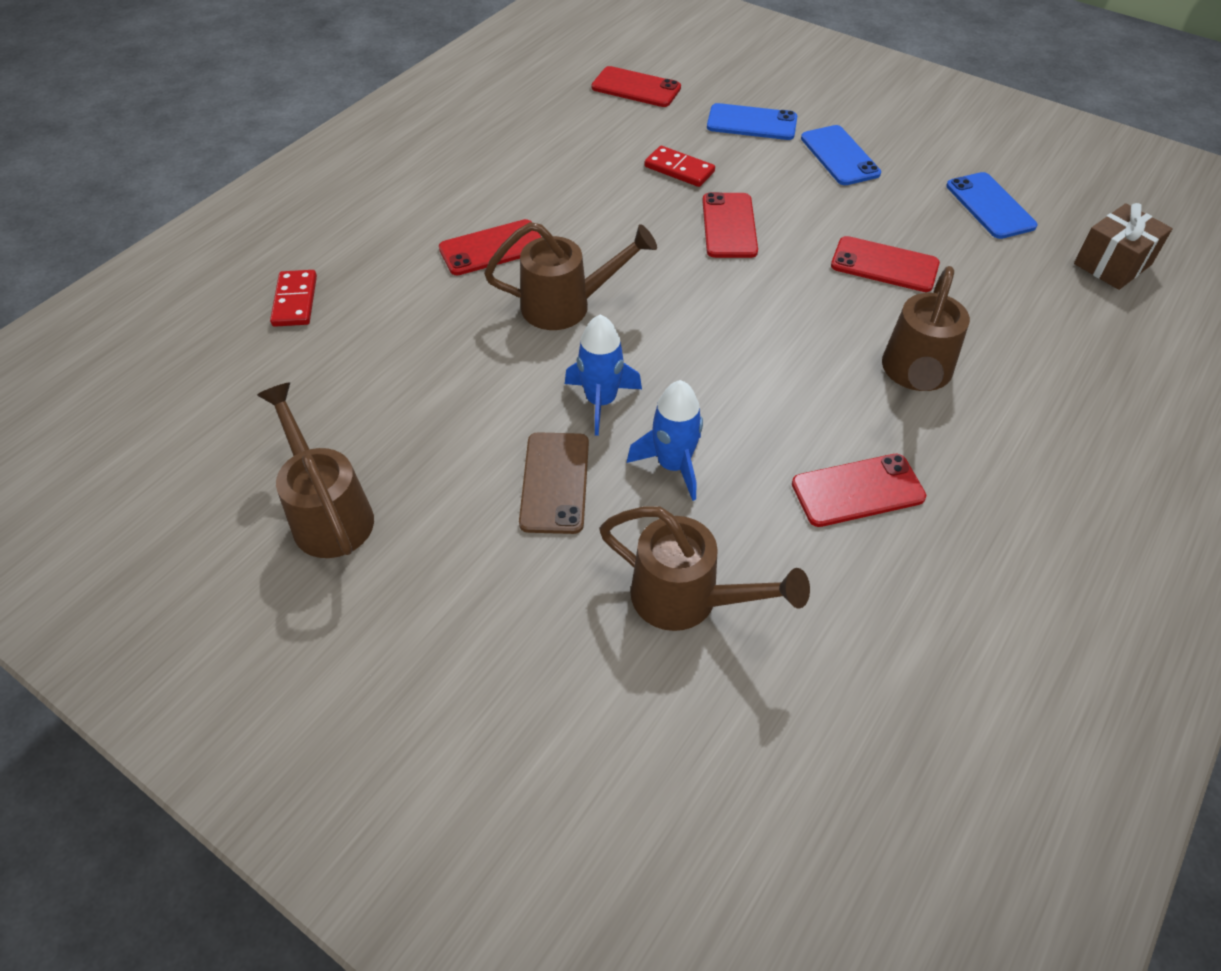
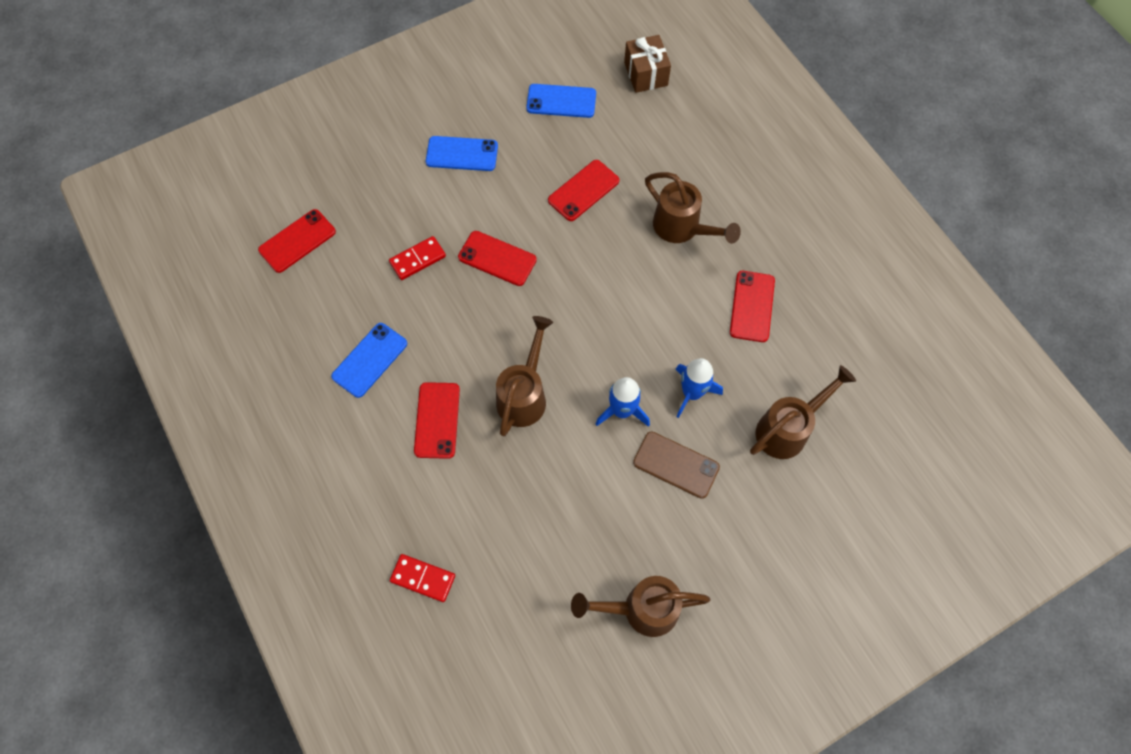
camera: 65 degrees left, 15 degrees up
blue phone [707,103,797,140] -> blue phone moved to [331,323,407,398]

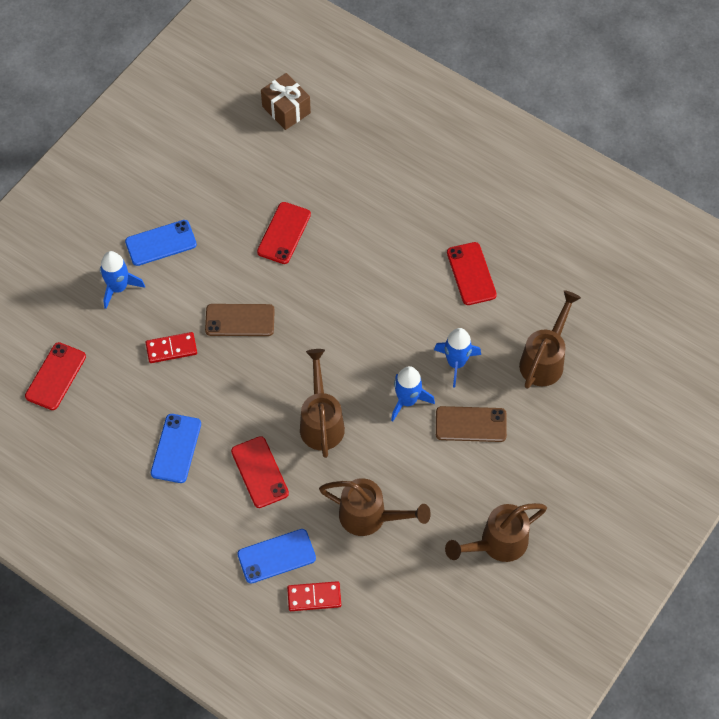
camera: 25 degrees left, 5 degrees down
red domino [389,236,446,280] -> red domino turned 45 degrees clockwise [145,332,197,363]
red phone [458,231,537,286] -> brown phone [205,304,275,336]
blue phone [526,84,596,118] -> blue phone moved to [237,529,316,584]
brown watering can [645,172,741,244] -> brown watering can moved to [319,478,431,536]
none -> blue rocket [100,251,145,309]

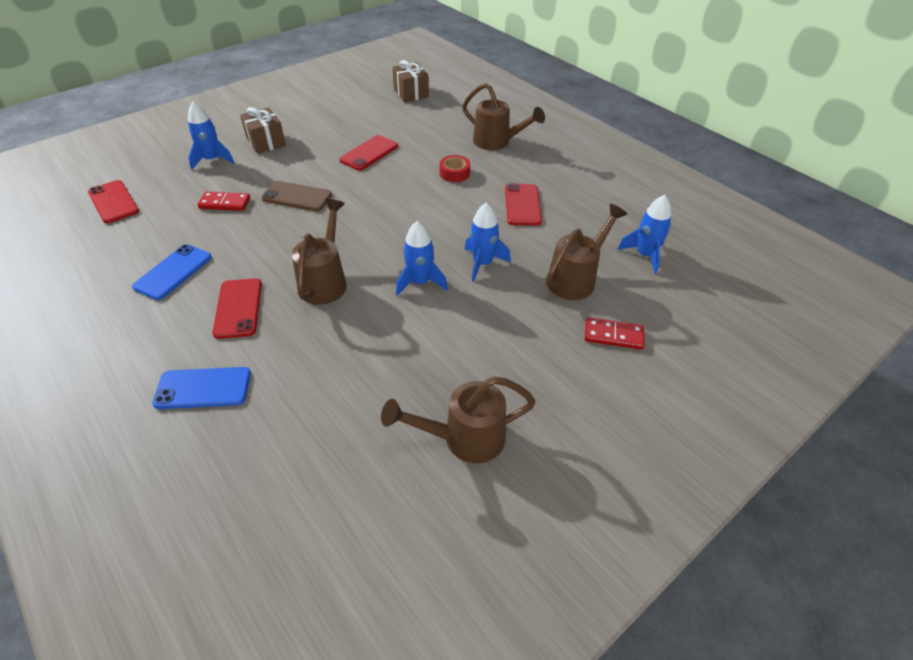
camera: 15 degrees right, 15 degrees down
red phone [25,342,86,410] -> red phone turned 75 degrees counterclockwise [88,180,139,223]
blue phone [125,220,197,266] -> brown gift [240,107,286,154]
red domino [287,581,341,611] -> red domino moved to [585,317,645,350]
brown watering can [319,478,431,536] -> brown watering can moved to [462,83,545,150]
brown phone [436,406,507,442] -> none
none -> red tape [440,155,470,182]
none -> blue rocket [618,195,672,274]

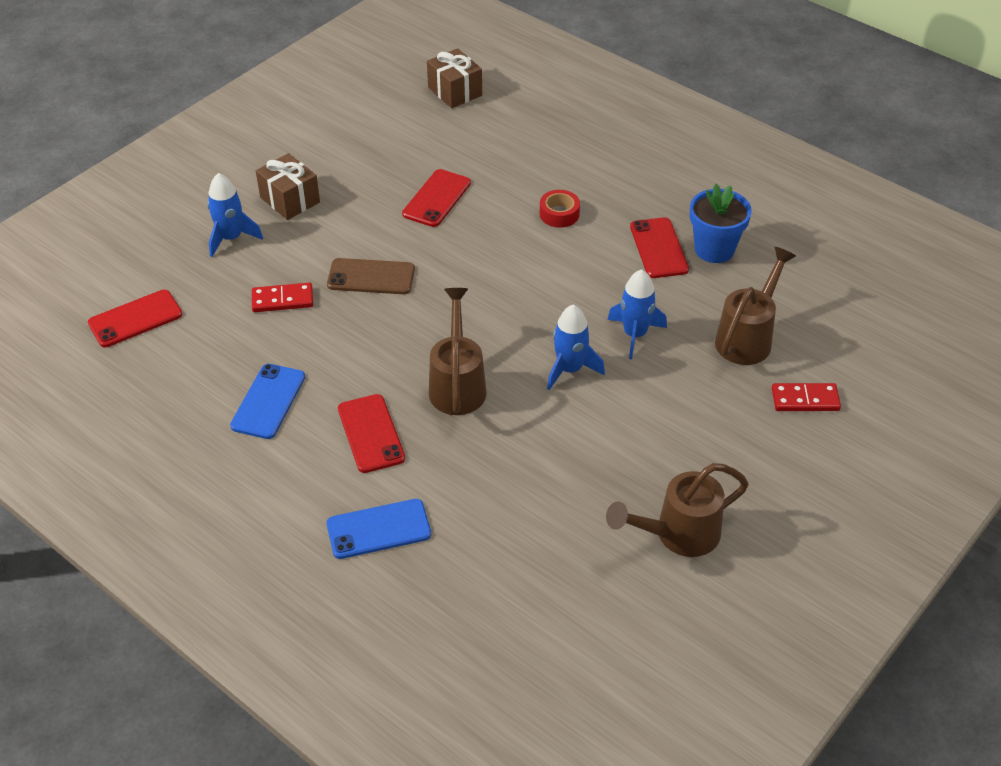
camera: 10 degrees left, 0 degrees up
red phone [88,180,139,223] -> red phone turned 75 degrees counterclockwise [88,290,182,347]
brown watering can [462,83,545,150] -> none
blue rocket [618,195,672,274] -> none
none -> blue flower pot [690,184,752,263]

